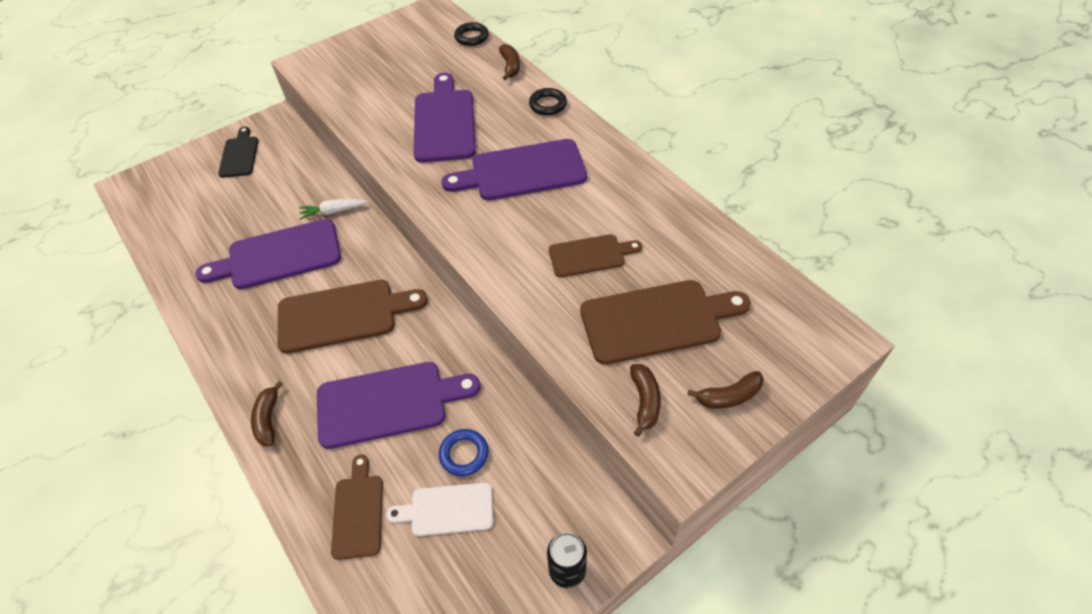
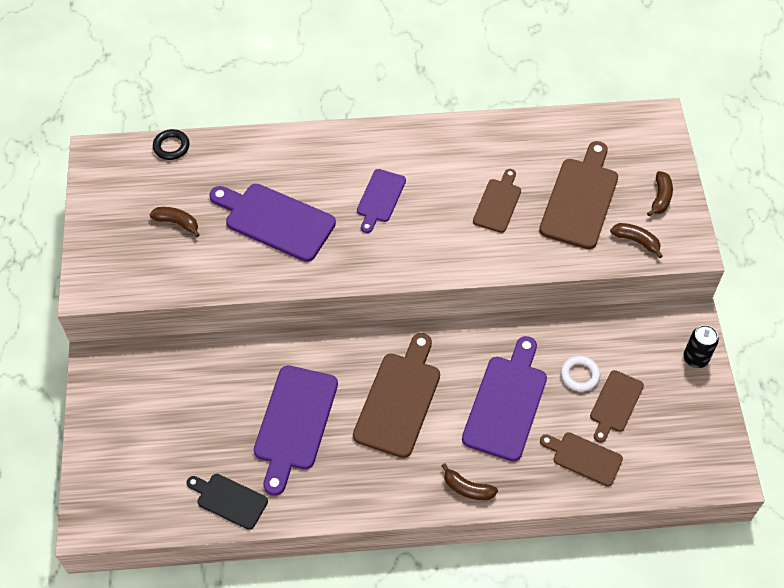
camera: 60 degrees left, 5 degrees up
black cutting board [218,127,258,178] -> black cutting board moved to [186,474,268,530]
white carrot [299,199,368,220] -> none
white cutting board [386,483,493,536] -> brown cutting board [590,370,644,443]
blue ring [439,429,489,476] -> white ring [561,356,600,392]
purple cutting board [442,139,587,200] -> purple cutting board [357,169,406,233], size x0.59
brown banana [499,44,520,80] -> brown banana moved to [149,207,200,237]
black ring [529,88,567,115] -> none

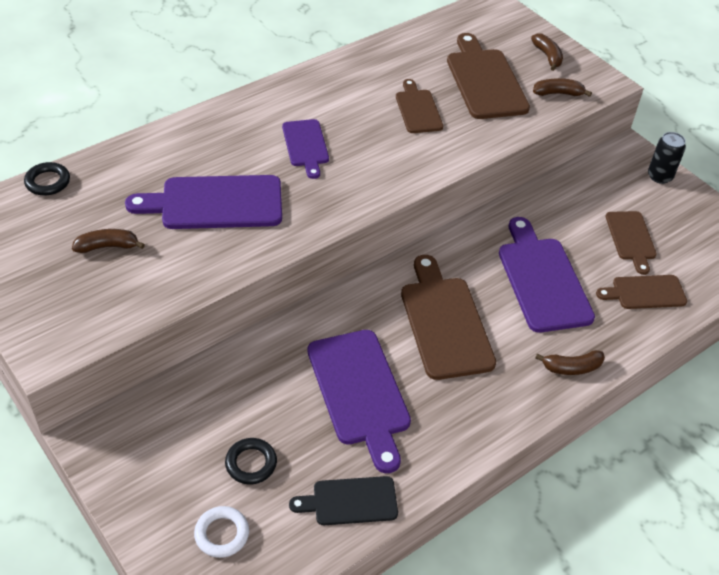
camera: 35 degrees left, 10 degrees down
white ring [561,356,600,392] -> white ring moved to [194,506,249,558]
none -> black ring [225,438,277,484]

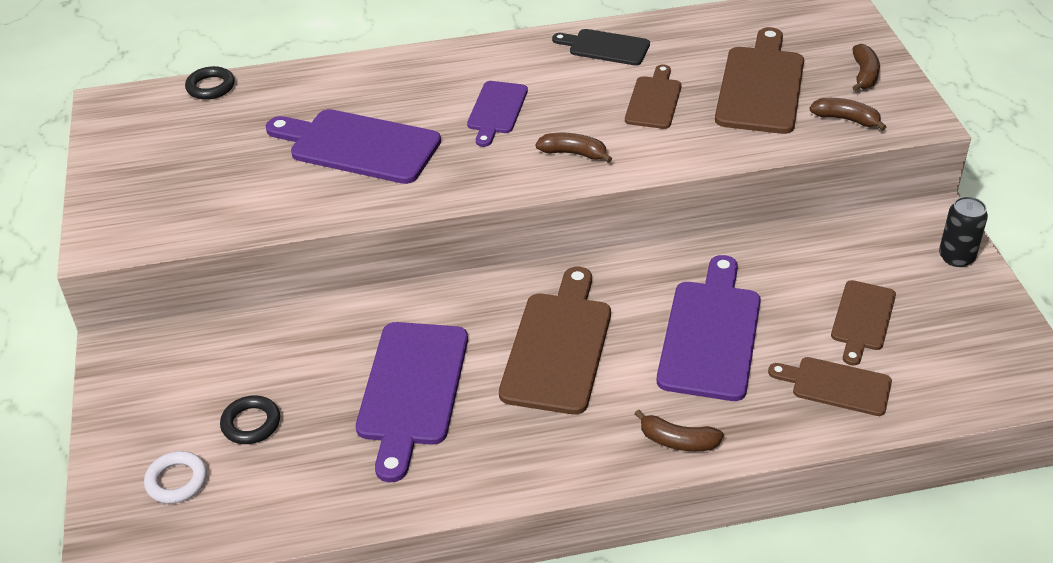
camera: 30 degrees right, 5 degrees down
brown banana [72,229,145,253] -> brown banana moved to [535,133,612,163]
black cutting board [289,476,398,525] -> black cutting board moved to [552,29,650,65]

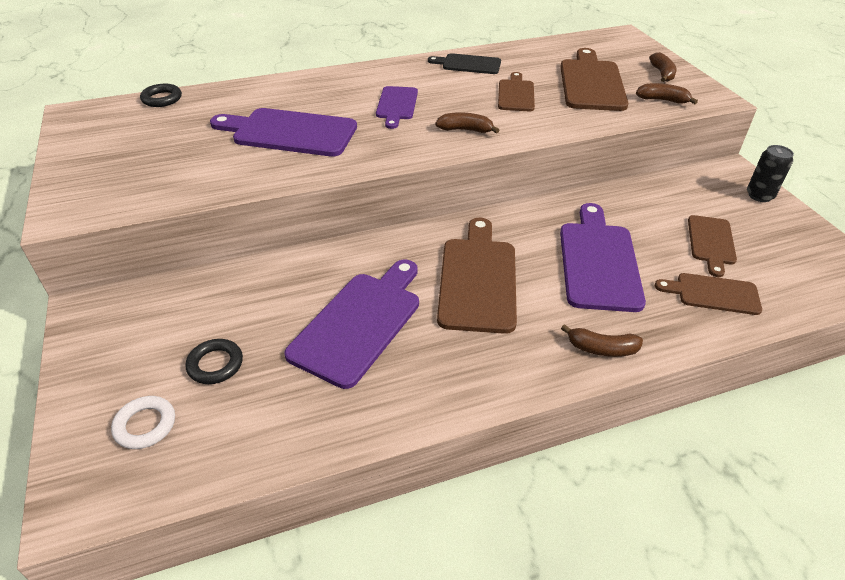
camera: 10 degrees left, 0 degrees up
purple cutting board [356,322,468,482] -> purple cutting board turned 150 degrees counterclockwise [284,259,419,389]

